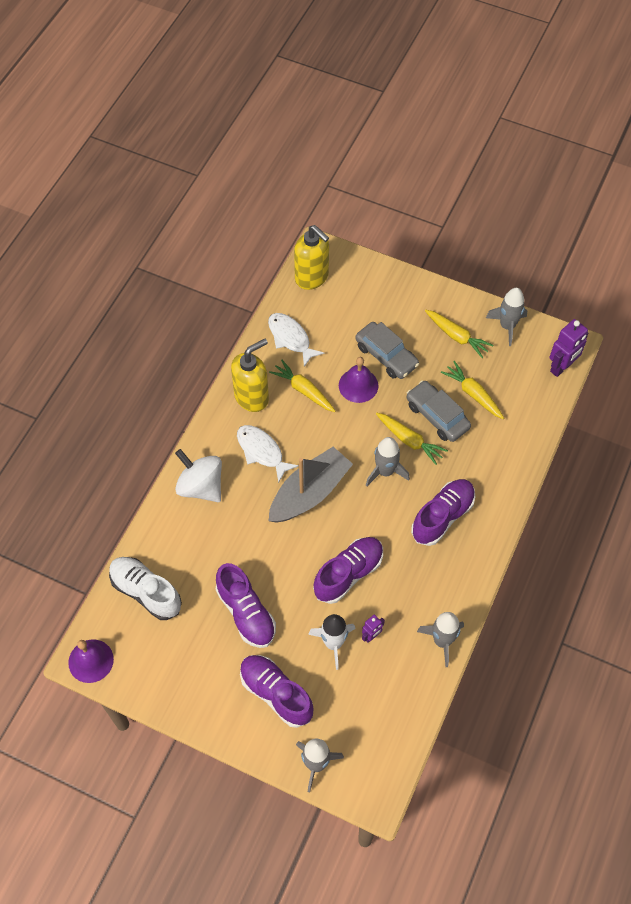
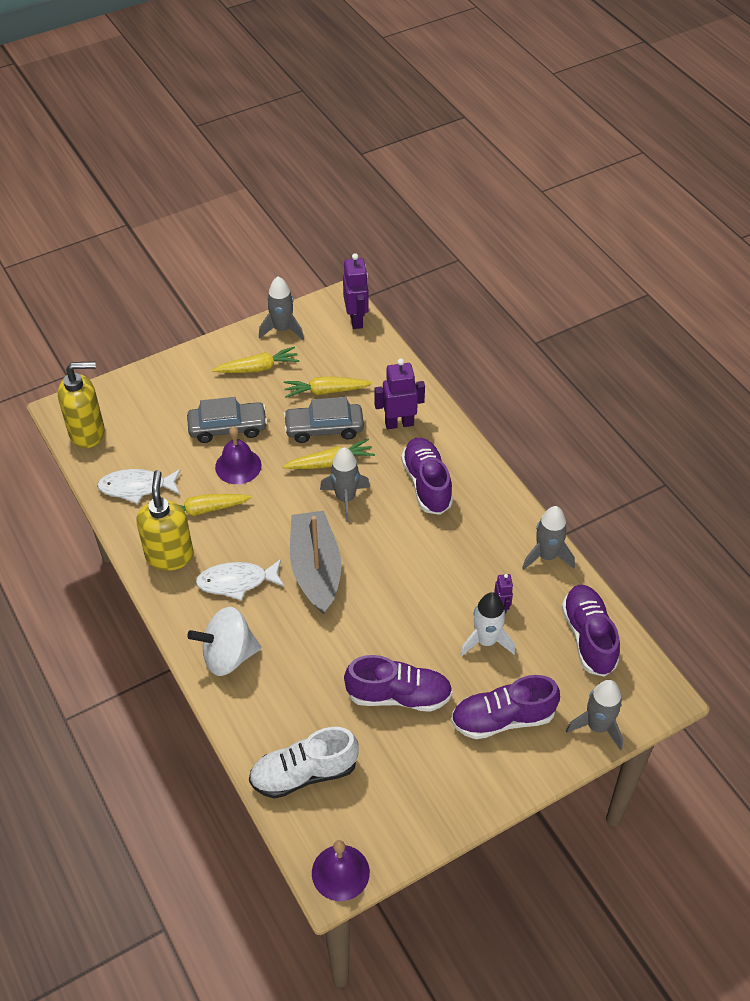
camera: 55 degrees left, 10 degrees down
purple shoe [313,537,383,604] -> purple shoe moved to [562,585,620,677]
none -> purple robot [374,359,425,429]

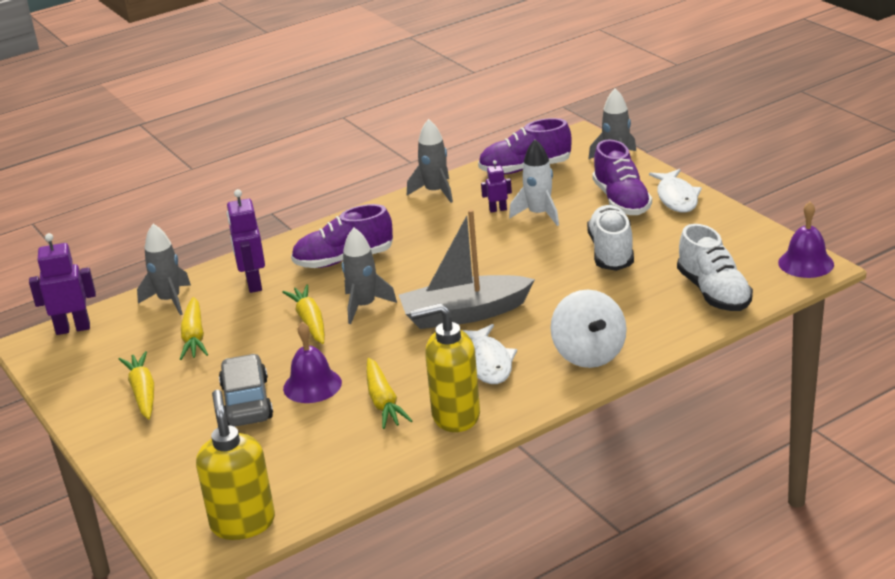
camera: 90 degrees left, 20 degrees down
white fish [97,469,181,504] -> white fish moved to [649,169,702,213]
grey rocket [259,276,304,340] -> grey rocket moved to [137,224,191,315]
grey car [283,397,364,443] -> none
purple shoe [344,655,453,712] -> white shoe [587,205,634,271]

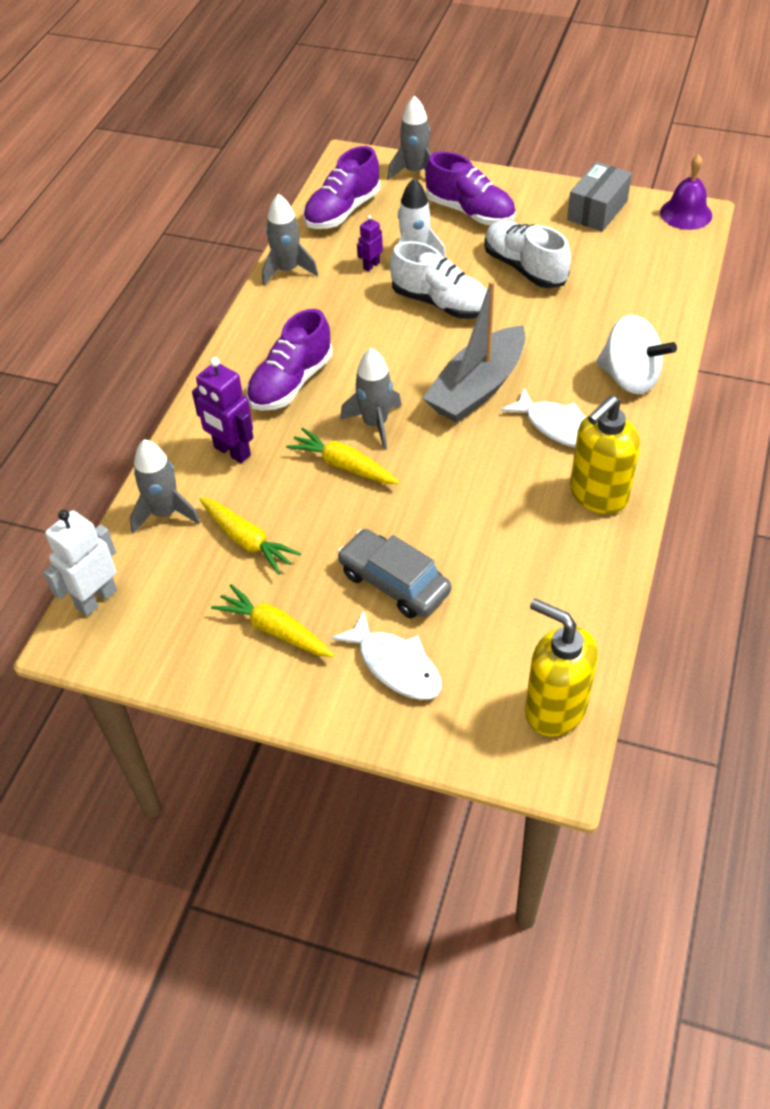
camera: 40 degrees left, 20 degrees up
purple robot [29,233,96,335] -> white robot [43,510,117,616]
purple bell [283,322,342,403] -> none
yellow carrot [366,358,413,429] -> none
white fish [649,169,702,213] -> white fish moved to [331,611,442,700]
white shoe [677,224,753,311] -> white shoe moved to [390,241,487,319]
none -> grey box [567,162,632,232]

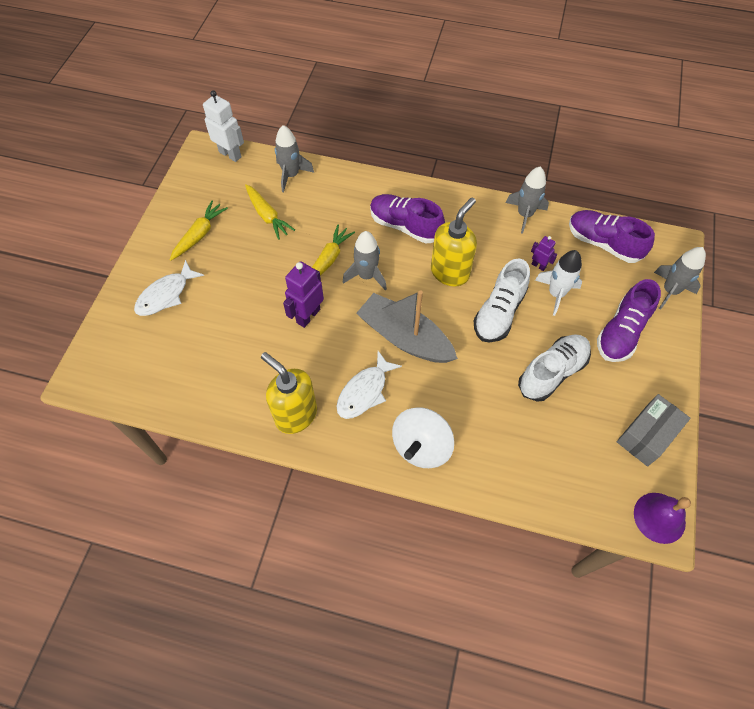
camera: 85 degrees right, 10 degrees up
purple robot [192,357,253,463] -> purple robot moved to [283,261,324,328]
yellow carrot [199,497,301,575] -> yellow carrot turned 75 degrees counterclockwise [245,184,295,240]
grey car [337,529,451,619] -> none
yellow soap dispenser [525,598,598,736] -> yellow soap dispenser moved to [431,197,477,286]
grey box [567,162,632,232] -> grey box turned 75 degrees counterclockwise [617,394,690,466]

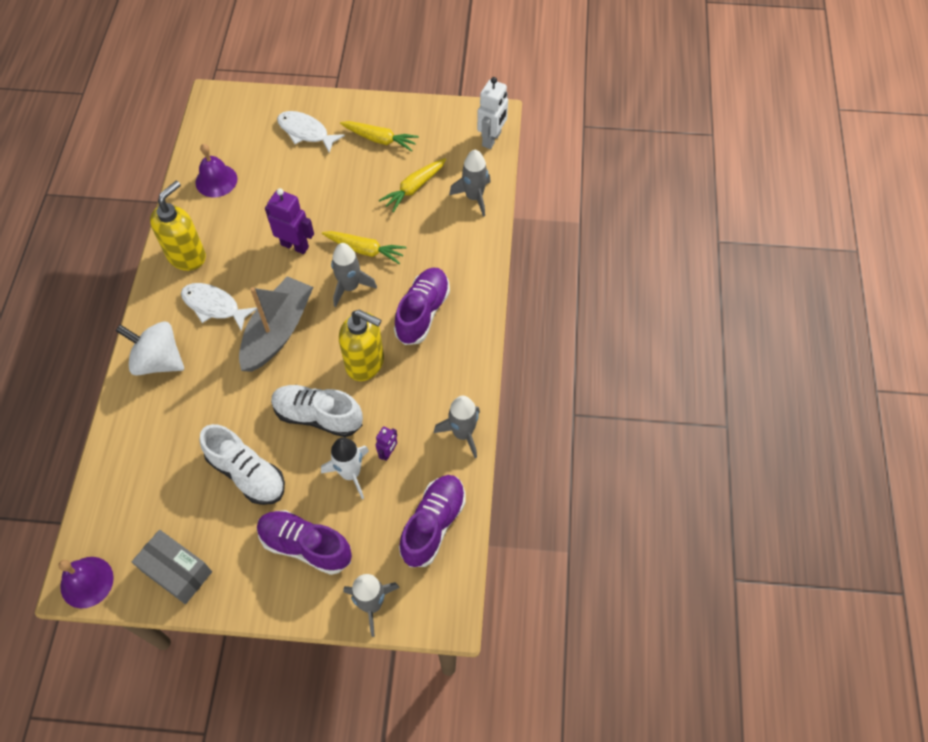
camera: 80 degrees right, 0 degrees up
none -> purple bell [195,144,237,197]

